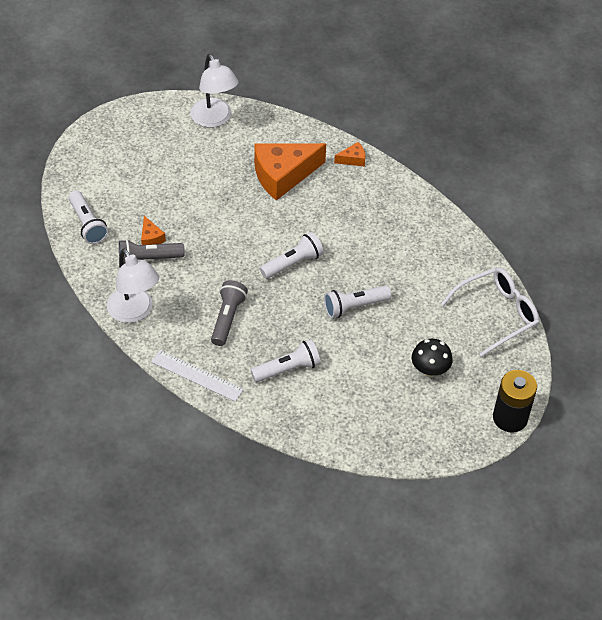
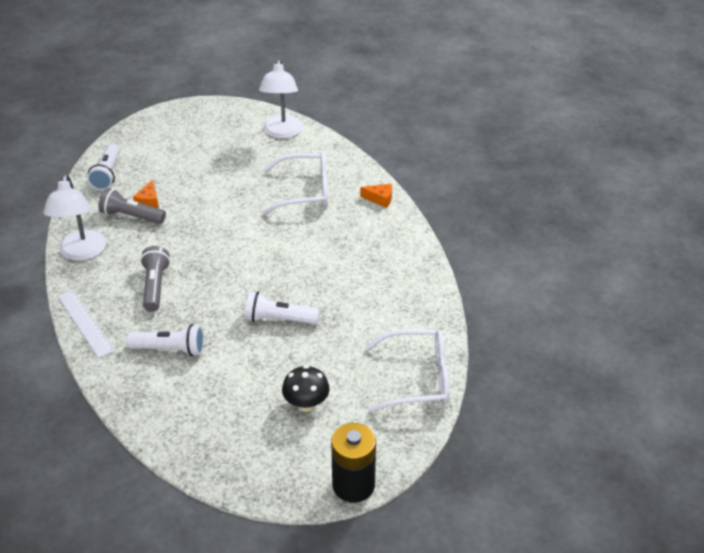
camera: 30 degrees right, 10 degrees down
grey flashlight [211,280,248,346] -> grey flashlight turned 45 degrees counterclockwise [140,246,170,312]
orange cheese [254,143,326,201] -> white glasses [263,152,328,214]
white flashlight [260,232,324,279] -> none

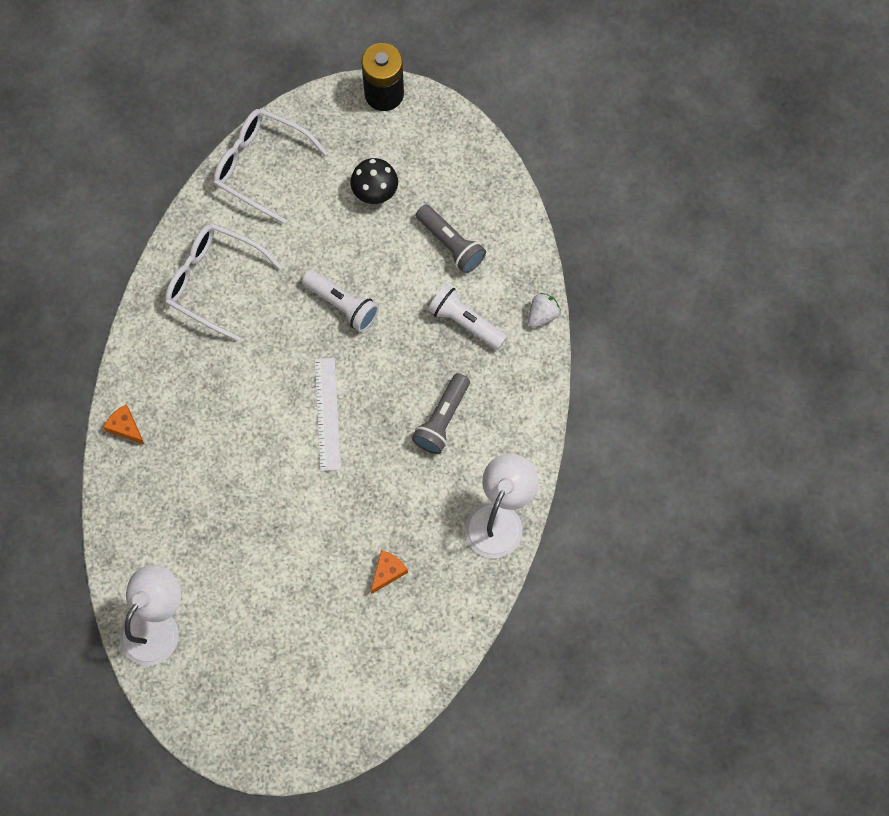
camera: 150 degrees left, 30 degrees up
white ruler [58,290,116,358] -> white ruler moved to [314,358,341,471]
white flashlight [87,143,120,190] -> none
grey flashlight [98,188,166,224] -> grey flashlight moved to [416,204,486,273]
white glasses [263,152,328,214] -> white glasses moved to [165,223,282,342]
none -> white strawberry [528,293,560,327]

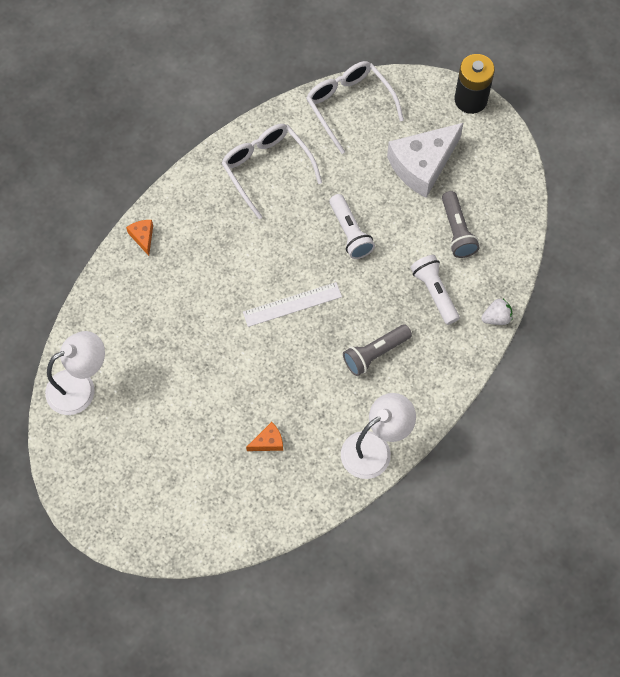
camera: 30 degrees right, 5 degrees down
white ruler [314,358,341,471] -> white ruler turned 45 degrees clockwise [243,282,342,327]
black mushroom [350,158,398,204] -> white cheese [387,123,463,198]

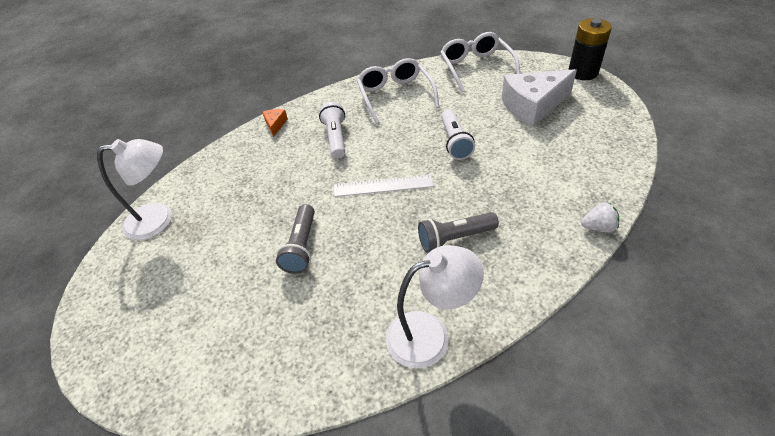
camera: 20 degrees right, 20 degrees down
orange cheese [246,422,283,451] -> none
white flashlight [410,255,459,325] -> white flashlight moved to [319,102,345,159]
grey flashlight [442,191,480,258] -> grey flashlight moved to [276,204,315,274]

